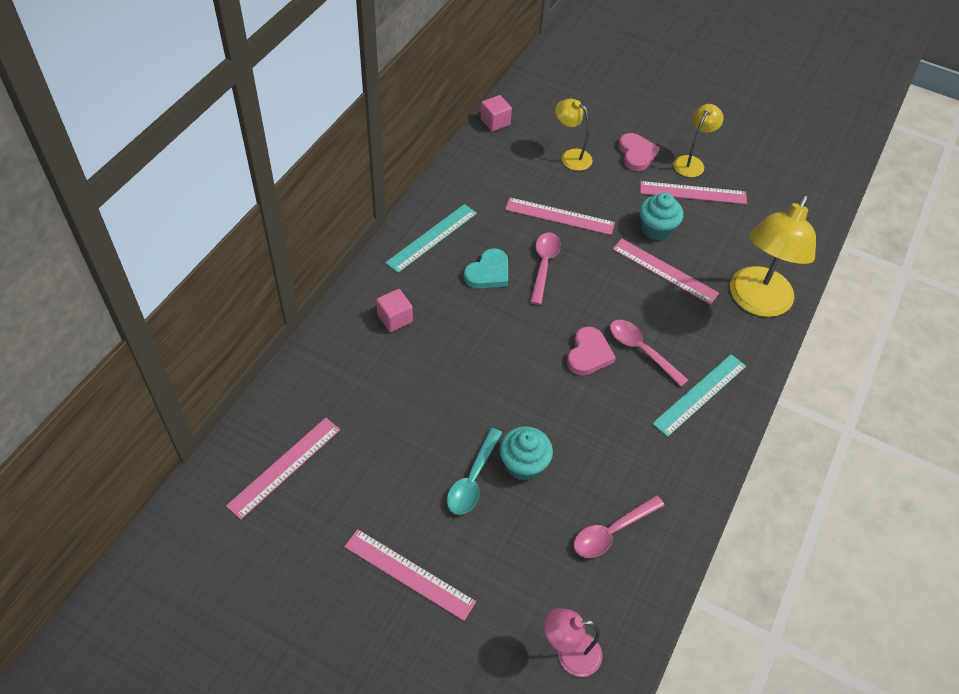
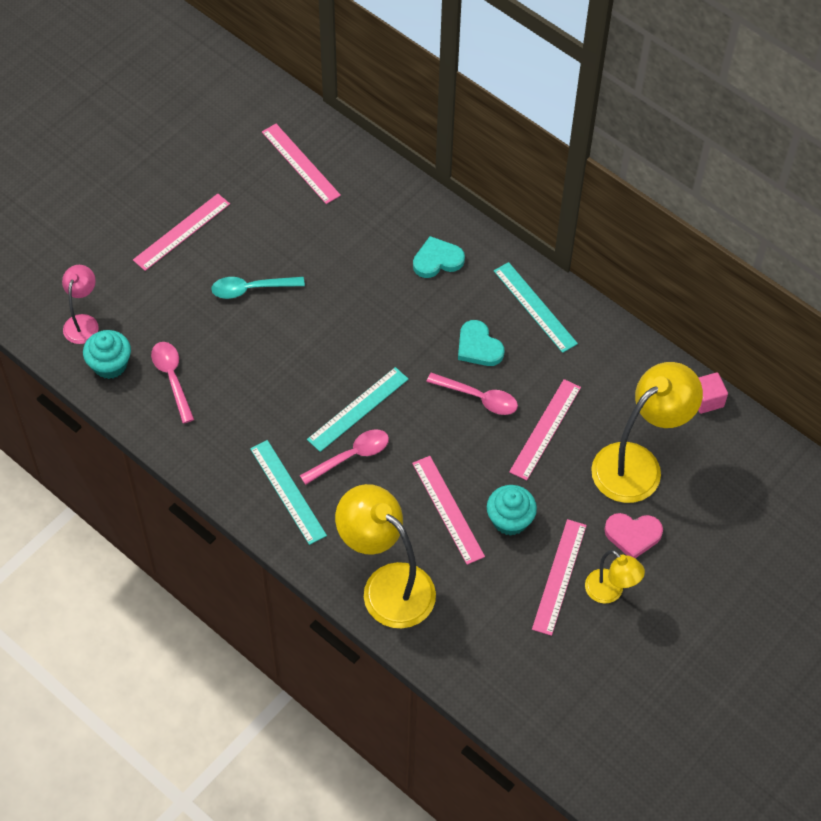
camera: 105 degrees right, 5 degrees up
pink cube [376,289,413,332] -> turquoise heart [413,236,465,278]
turquoise spoon [447,428,502,515] -> turquoise spoon turned 45 degrees counterclockwise [211,277,305,299]
turquoise cupcake [500,426,553,481] -> turquoise cupcake moved to [83,330,131,379]
yellow lamp [555,99,593,171] -> yellow lamp [591,362,703,503], size x1.88
pink heart [567,327,616,375] -> turquoise ruler [307,367,408,452]
pink ruler [612,239,719,305] -> pink ruler turned 75 degrees counterclockwise [412,456,485,565]

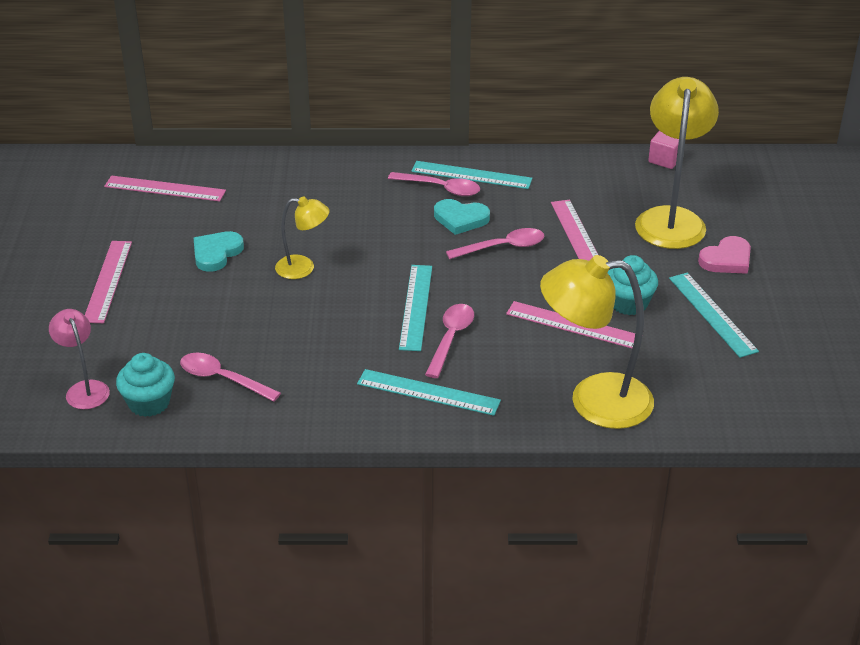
camera: 40 degrees left, 20 degrees down
turquoise spoon [211,277,305,299] -> none
turquoise heart [413,236,465,278] -> turquoise heart moved to [194,231,244,272]
pink ruler [532,519,587,636] -> turquoise ruler [669,273,759,358]
yellow lamp [585,550,645,604] -> yellow lamp moved to [275,196,330,279]
none -> pink spoon [388,172,480,196]

